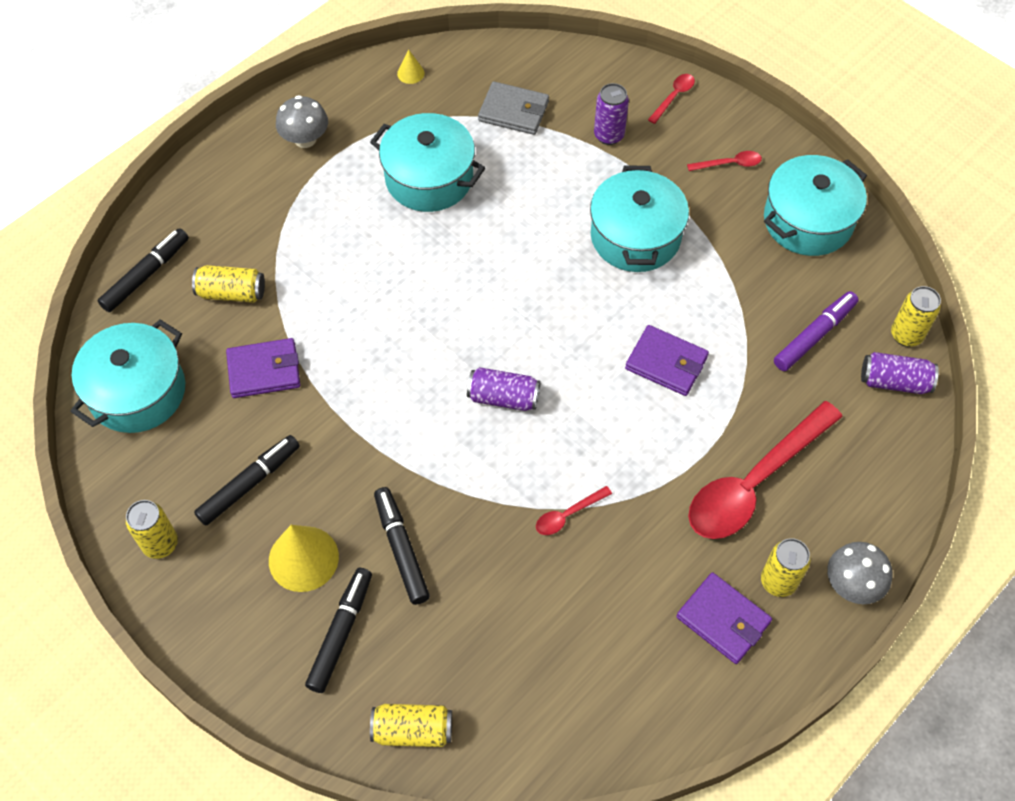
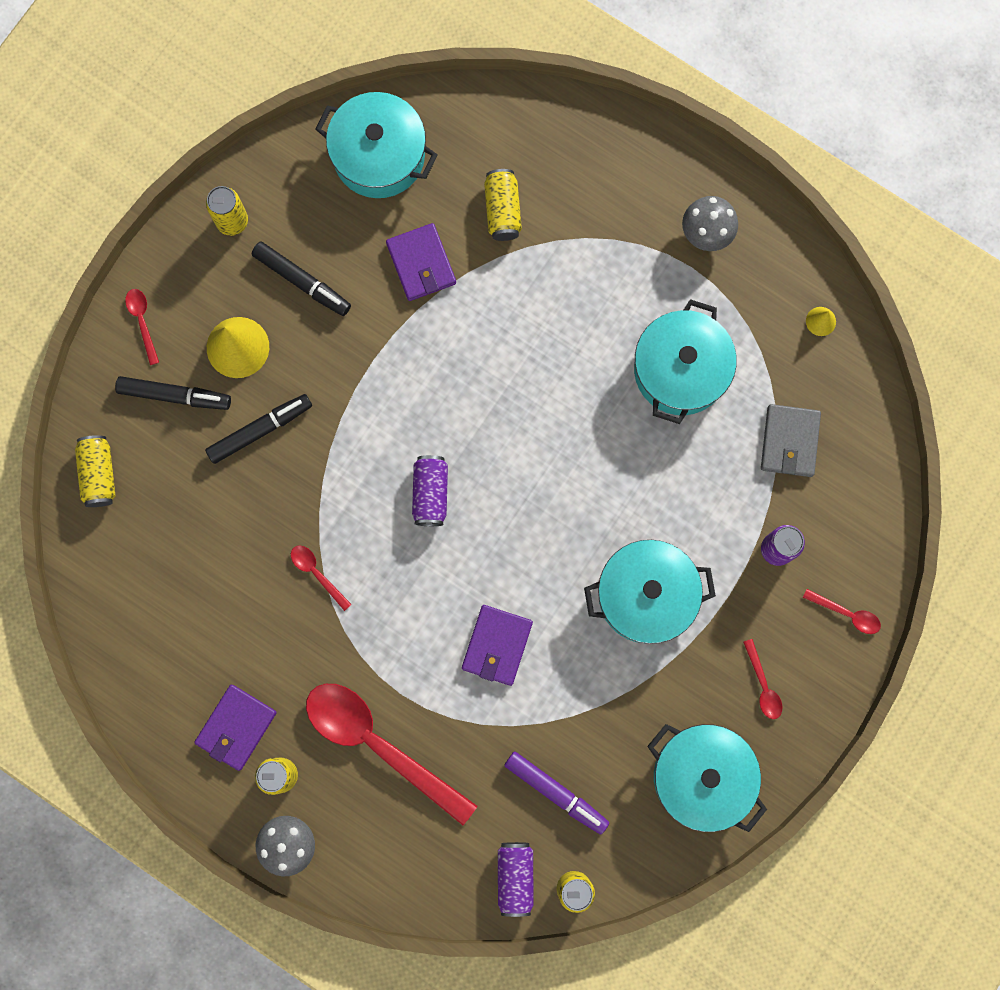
camera: 80 degrees right, 20 degrees up
black marker [98,228,189,312] -> none
none -> red spoon [125,289,159,365]

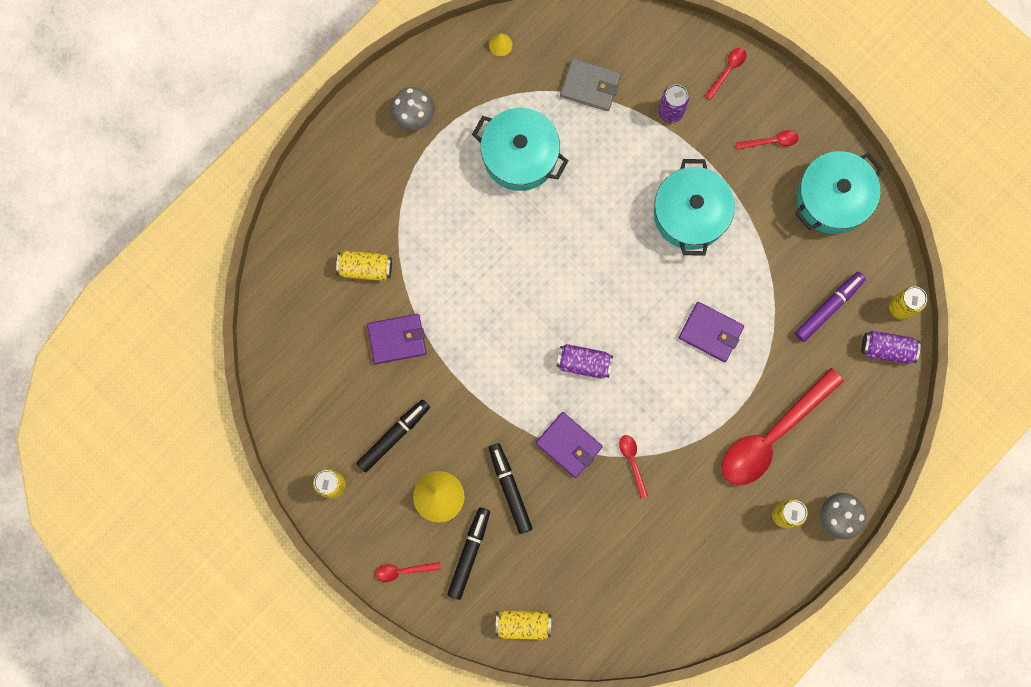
camera: 80 degrees left, 0 degrees up
purple wallet [194,685,277,771] -> purple wallet moved to [536,412,603,478]
red spoon [291,546,352,611] -> red spoon turned 105 degrees clockwise [619,435,648,498]
turquoise pot [315,92,438,198] -> none

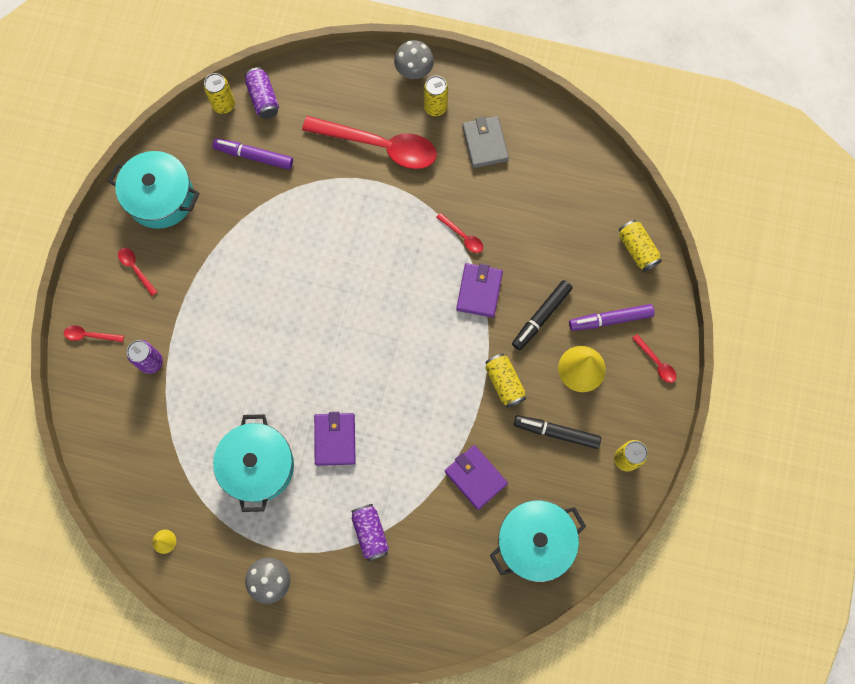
camera: 120 degrees left, 5 degrees down
yellow can [336,251,392,281] -> yellow can moved to [485,353,526,408]
black marker [447,507,490,600] -> purple marker [569,304,655,331]
purple can [556,344,613,379] -> purple can moved to [352,504,389,561]
grey wallet [560,58,621,111] -> grey wallet moved to [462,116,509,168]
red spoon [619,435,648,498] -> red spoon turned 90 degrees counterclockwise [436,213,483,253]
turquoise pot [654,159,735,256] -> turquoise pot moved to [490,500,586,582]
purple wallet [679,302,744,362] -> purple wallet moved to [314,412,356,466]

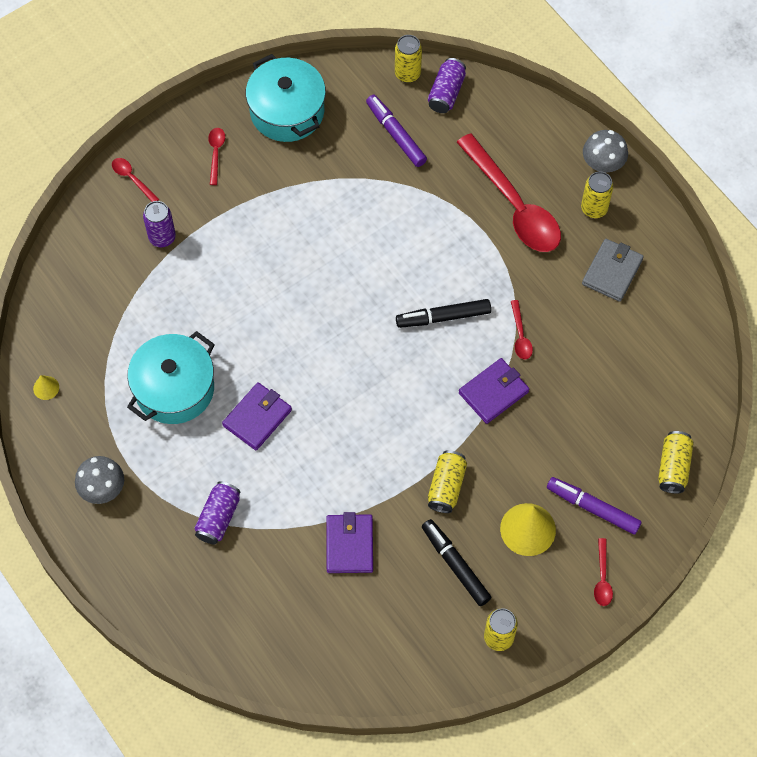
camera: 40 degrees right, 10 degrees down
turquoise pot [490,500,586,582] -> none
black marker [512,280,572,350] -> black marker moved to [396,299,491,328]

